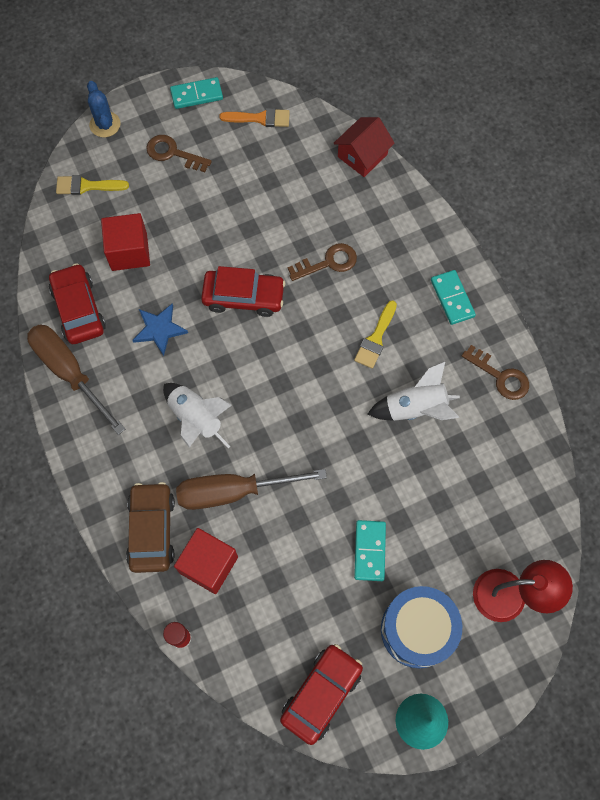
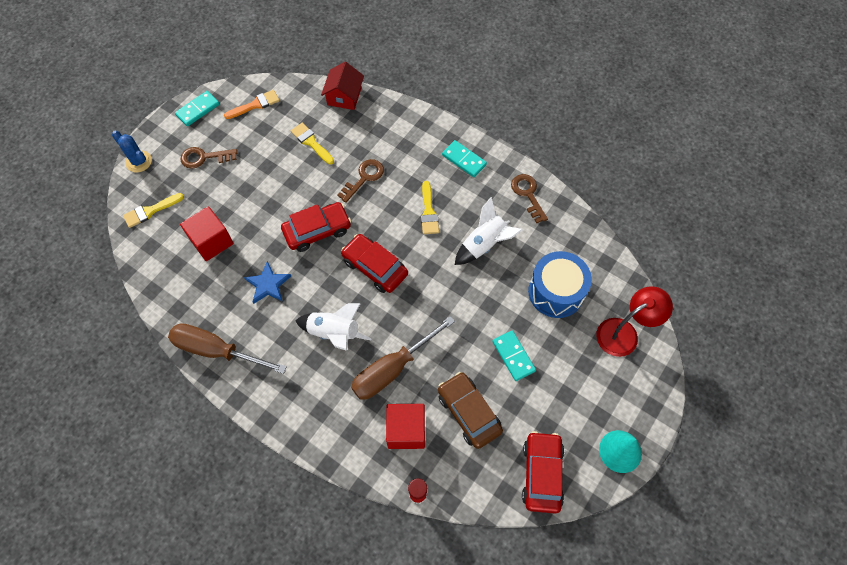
camera: 30 degrees left, 5 degrees down
red car [49,263,106,344] -> red car moved to [341,234,408,293]
brown car [126,482,175,573] -> brown car moved to [438,372,503,449]
blue drum [381,586,462,668] -> blue drum moved to [528,251,592,318]
brown key [462,345,529,400] -> brown key turned 120 degrees counterclockwise [511,174,548,223]
none -> yellow brush [291,123,334,165]

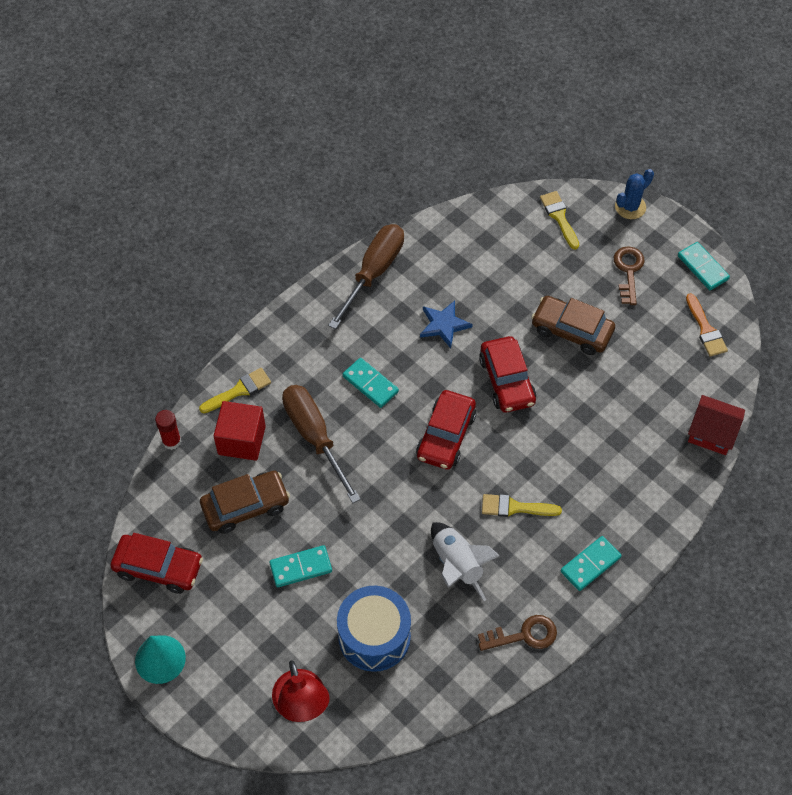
camera: 100 degrees right, 5 degrees down
red cube [180,206,234,261] -> none
yellow brush [291,123,334,165] -> yellow brush moved to [199,368,271,413]
white rocket [295,303,372,351] -> turquoise domino [342,358,399,408]
brown key [338,159,384,203] -> none
red car [341,234,408,293] -> red car turned 150 degrees clockwise [416,390,476,470]
none -> brown car [531,296,615,355]

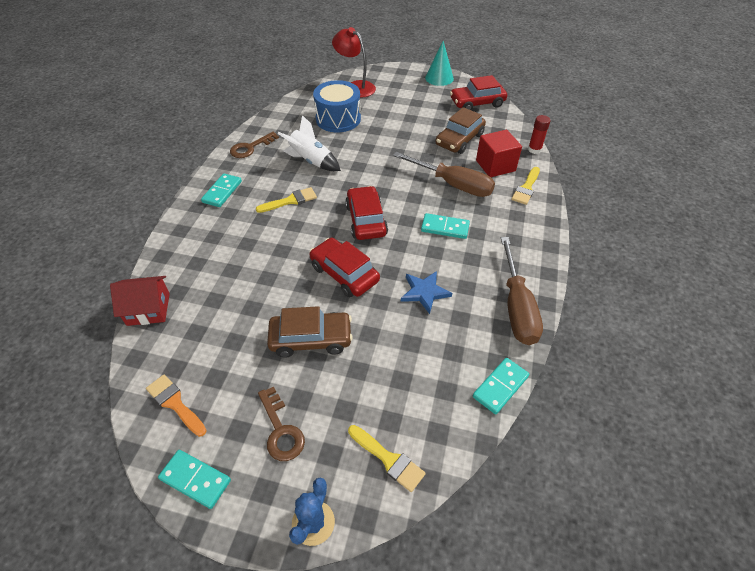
camera: 150 degrees right, 10 degrees down
turquoise domino [269,545,332,587] -> turquoise domino moved to [473,358,529,414]

